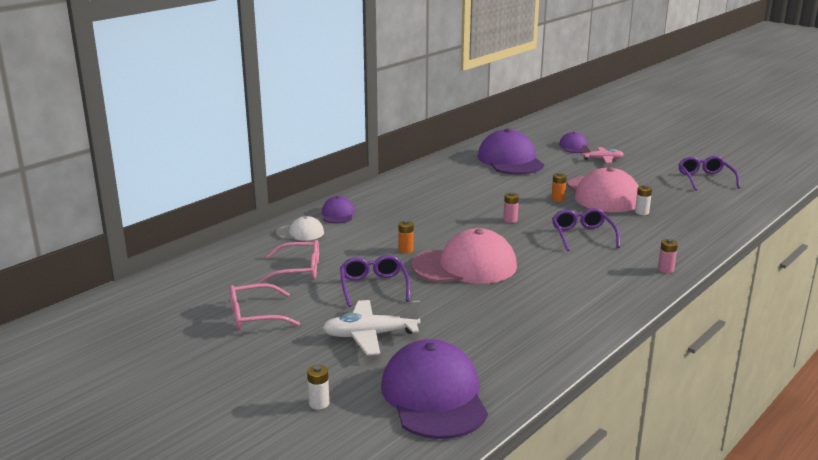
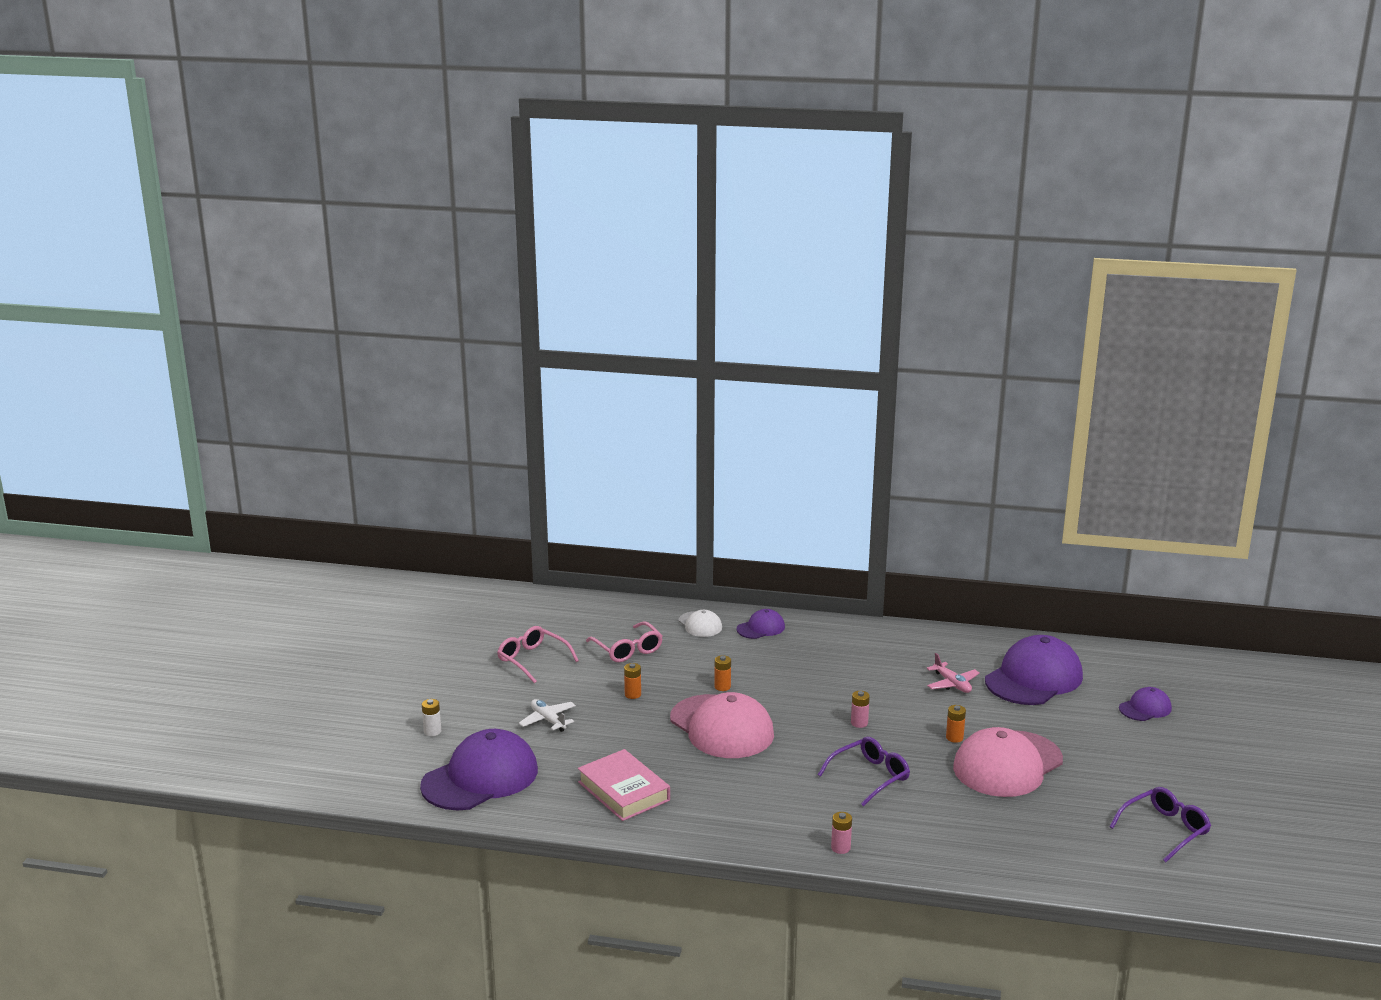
camera: 60 degrees right, 0 degrees up
white plane [323,300,420,355] -> white plane [519,699,576,732], size x0.65
purple glasses [340,255,410,307] -> orange battery [624,663,641,699]
pink plane [582,145,624,163] -> pink plane moved to [927,653,980,693]
white battery [635,185,652,215] -> none
none -> pink book [578,749,670,821]

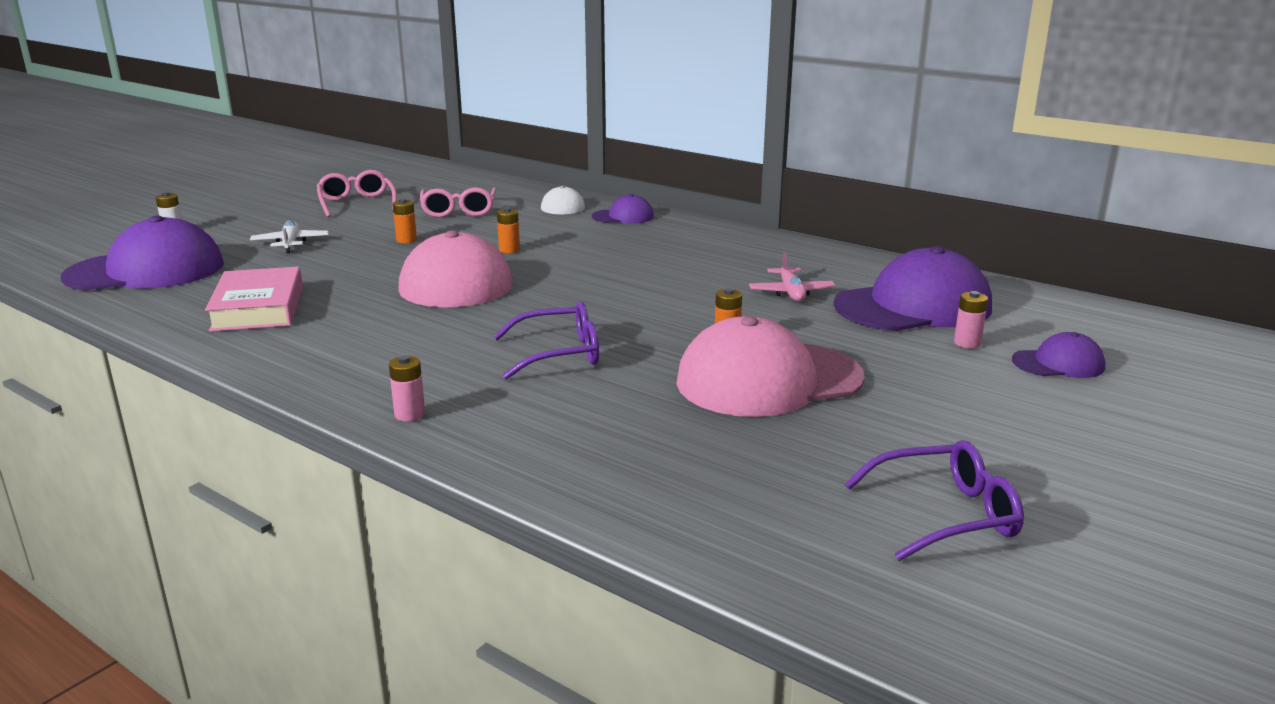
camera: 25 degrees right, 0 degrees up
pink battery [851,691,870,728] -> pink battery moved to [954,291,988,348]

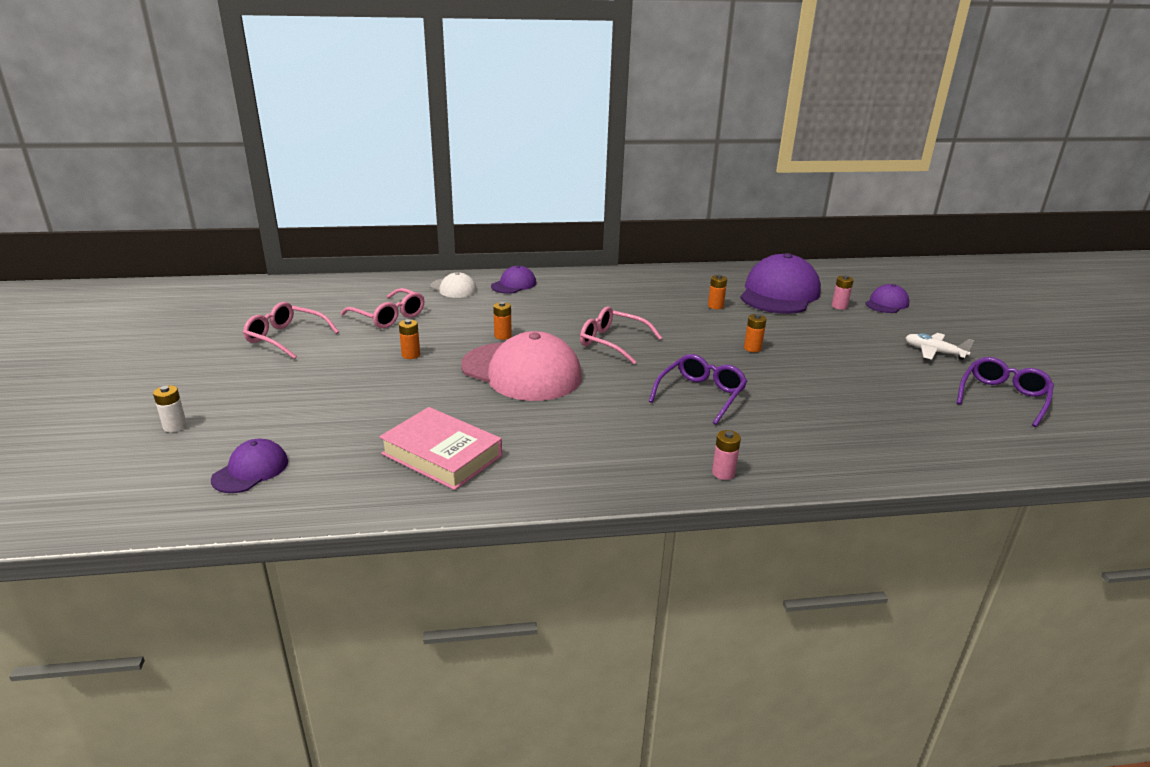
camera: 45 degrees left, 5 degrees up
purple cap [61,215,224,290] -> purple cap [211,439,288,493], size x0.49
white plane [250,220,329,253] -> white plane moved to [905,333,974,360]
pink cap [676,316,865,417] -> none
pink plane [749,251,835,301] -> orange battery [708,275,727,309]
none -> pink glasses [580,306,662,364]

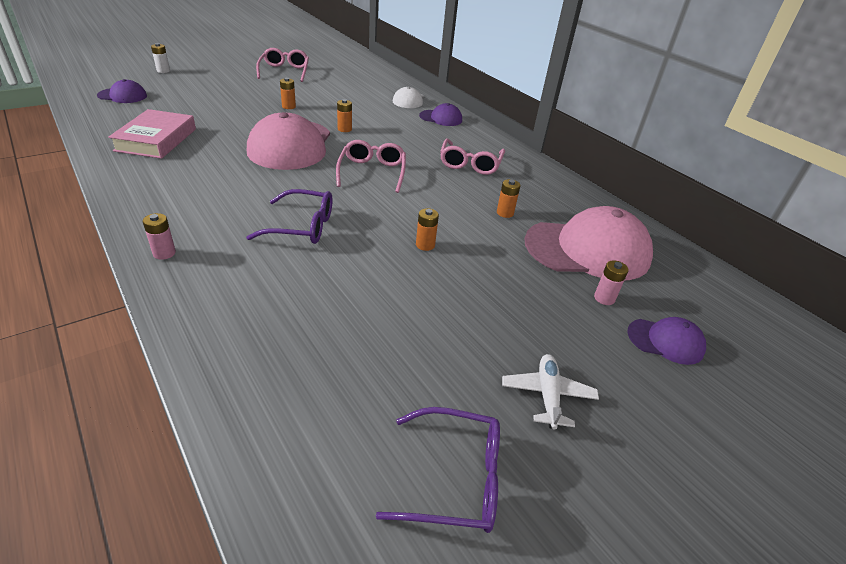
camera: 60 degrees right, 10 degrees up
pink glasses [341,288,424,328] -> pink glasses moved to [440,139,505,175]
purple cap [740,253,821,314] -> pink cap [525,206,653,280]

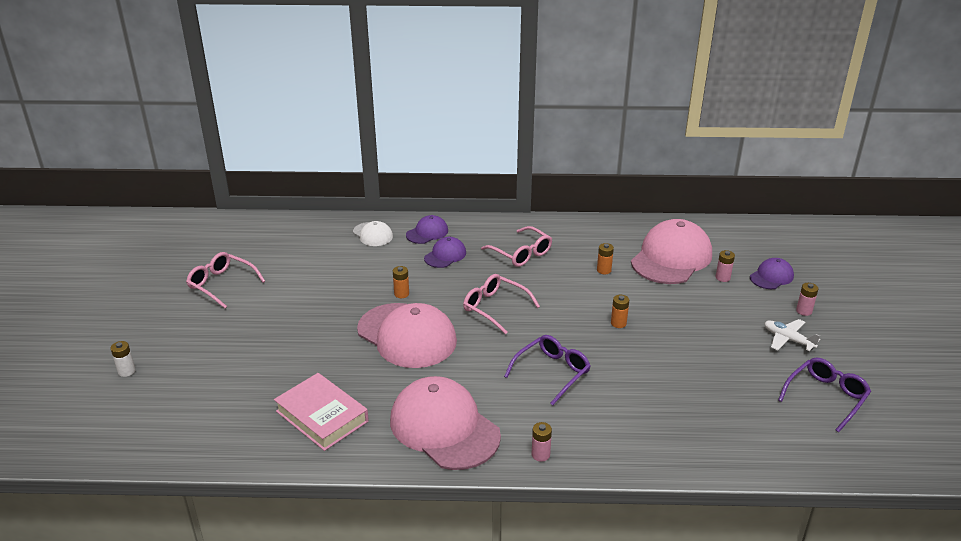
camera: 50 degrees left, 5 degrees down
purple cap [97,79,147,103] -> purple cap moved to [424,237,466,268]
orange battery [280,78,296,109] -> none
none -> pink cap [390,376,501,470]
none -> pink battery [796,283,818,316]

